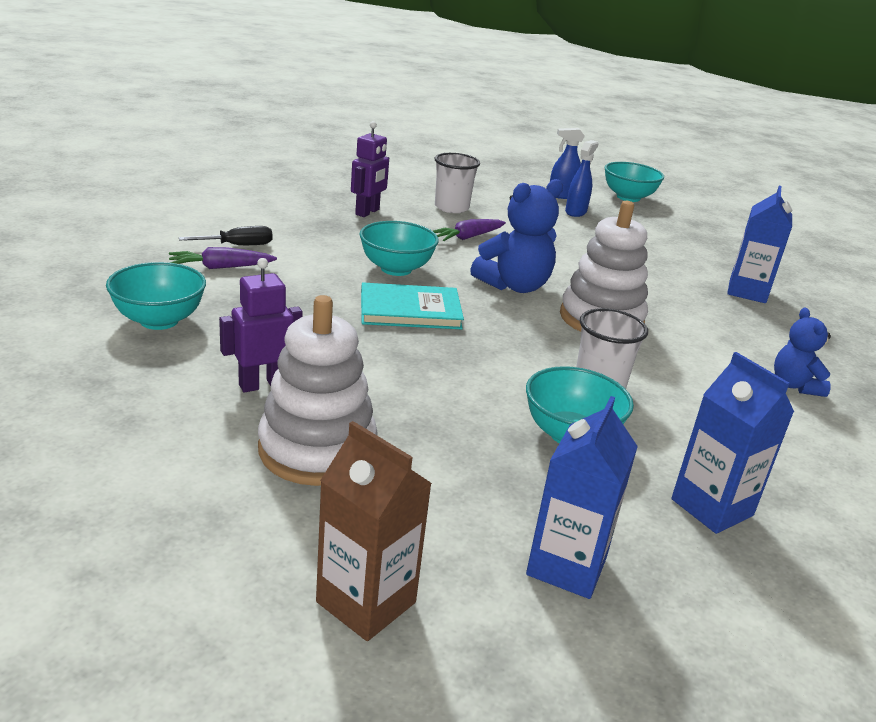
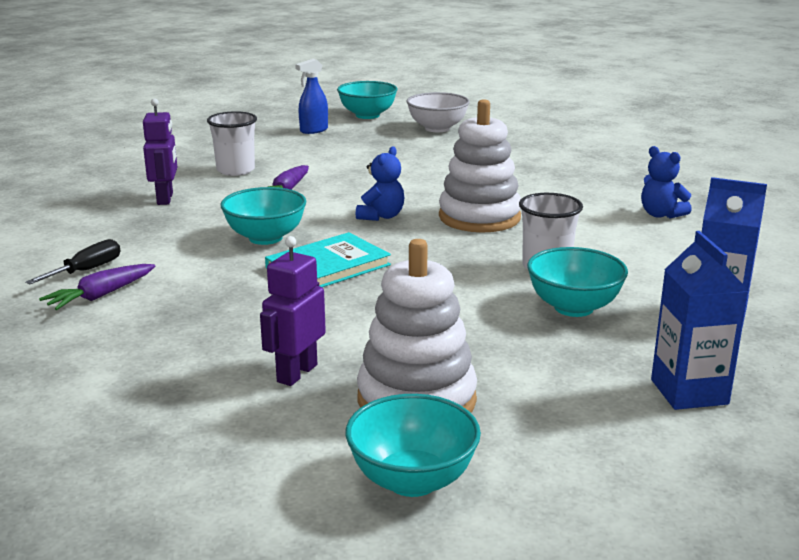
camera: 30 degrees left, 5 degrees down
turquoise bowl [106,262,206,330] -> turquoise bowl moved to [345,394,481,497]
brown carton [316,421,432,641] -> none
blue teddy bear [470,179,563,293] -> blue teddy bear [356,146,404,221], size x0.61
blue spray bottle [565,140,599,217] -> none
blue carton [727,186,793,303] -> none
none -> white bowl [406,92,470,132]

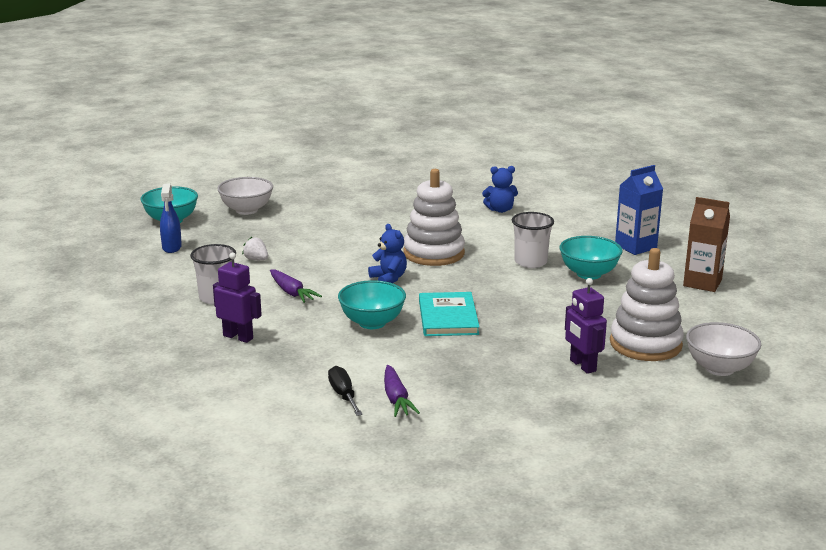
camera: 55 degrees left, 0 degrees up
turquoise bowl [345,394,481,497] -> white bowl [686,322,761,376]
blue carton [651,231,749,410] -> brown carton [683,197,730,292]
none -> white strawberry [242,237,268,260]

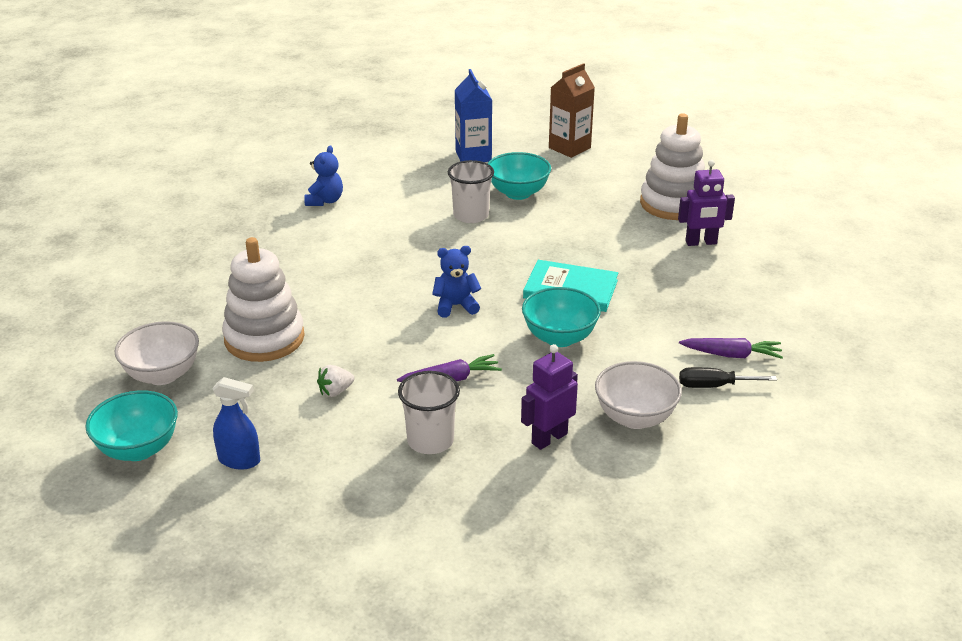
camera: 70 degrees left, 10 degrees up
white stacking toy [404,169,465,266] -> white stacking toy moved to [222,237,305,362]
white bowl [686,322,761,376] -> white bowl moved to [595,361,682,429]

